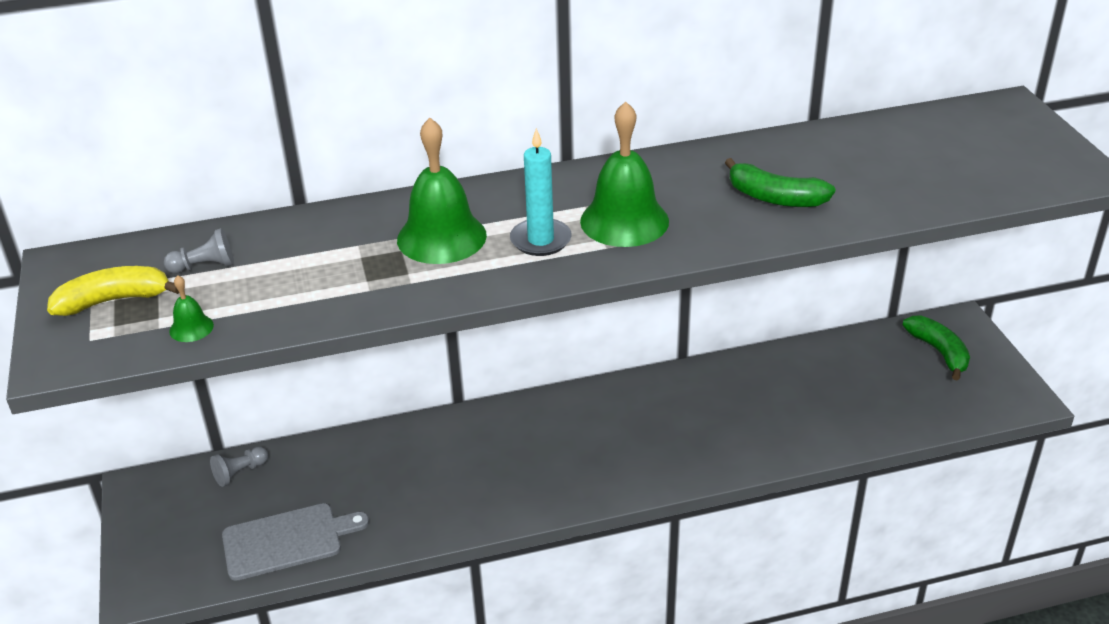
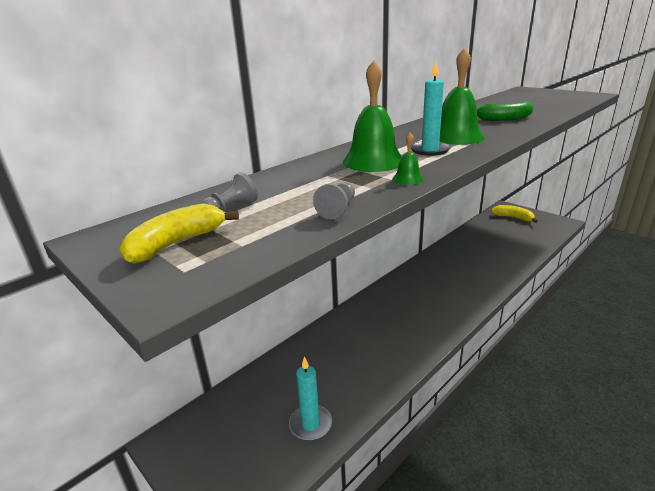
camera: 30 degrees left, 10 degrees down
green bell [169,275,214,342] -> green bell moved to [392,133,424,185]
grey pawn [210,447,268,487] -> grey pawn moved to [313,183,355,219]
grey cutting board [222,503,369,581] -> turquoise candle [289,356,332,441]
green banana [902,316,970,381] -> yellow banana [491,205,538,223]

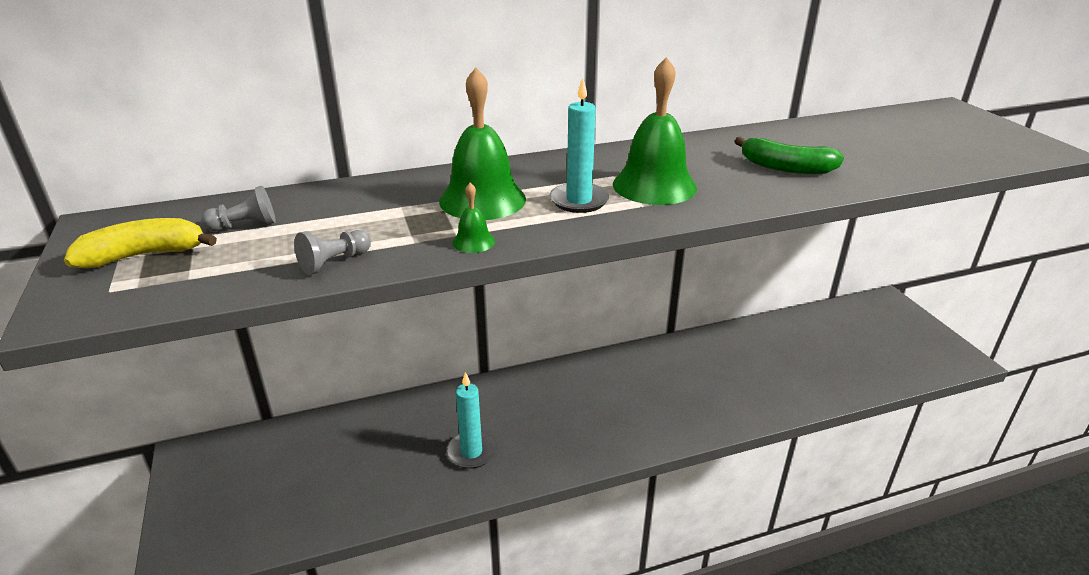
camera: 25 degrees right, 5 degrees up
turquoise candle [289,356,332,441] -> turquoise candle moved to [446,372,497,469]
yellow banana [491,205,538,223] -> none

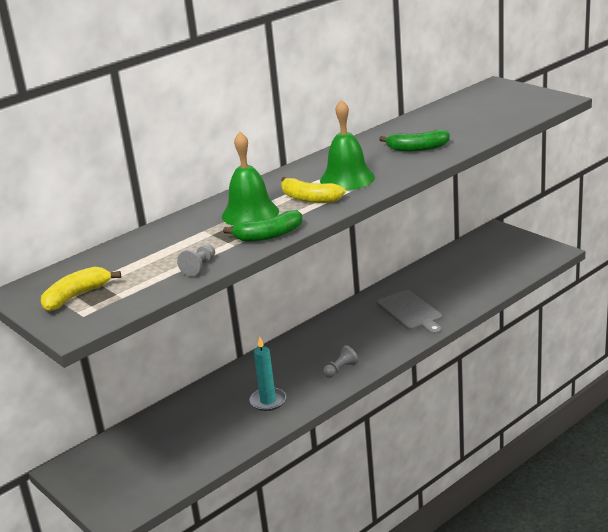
camera: 20 degrees left, 5 degrees down
grey pawn [201,186,276,231] -> grey pawn moved to [323,345,359,378]
green bell [452,183,495,253] -> green banana [223,210,303,242]
turquoise candle [550,78,609,213] -> yellow banana [281,177,346,203]
none -> grey cutting board [377,290,442,334]

